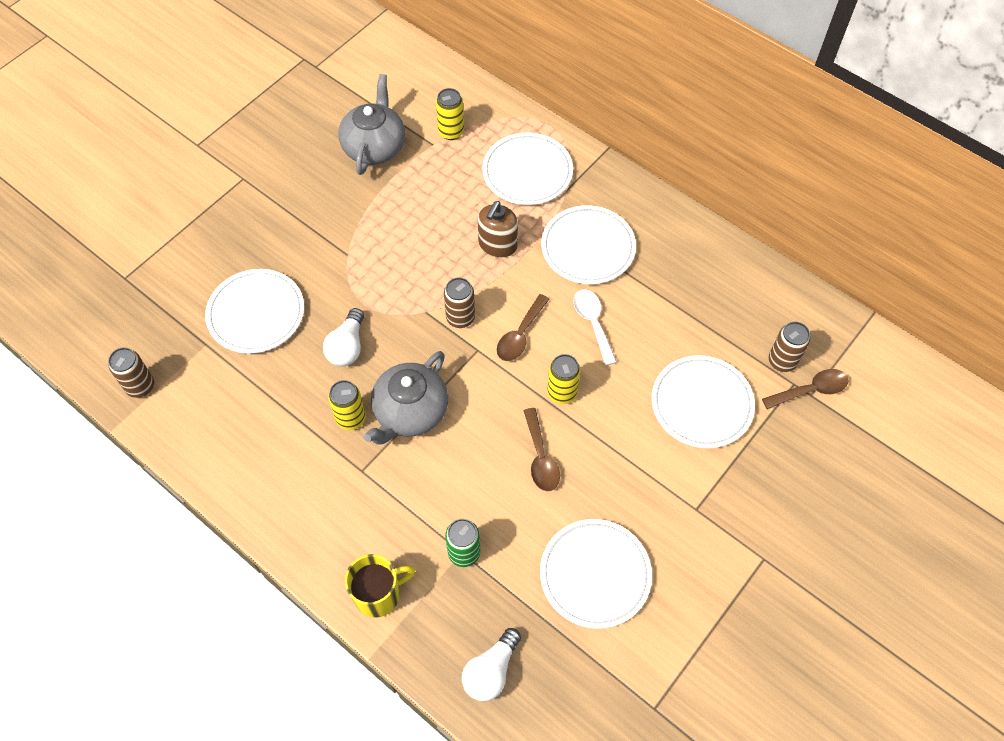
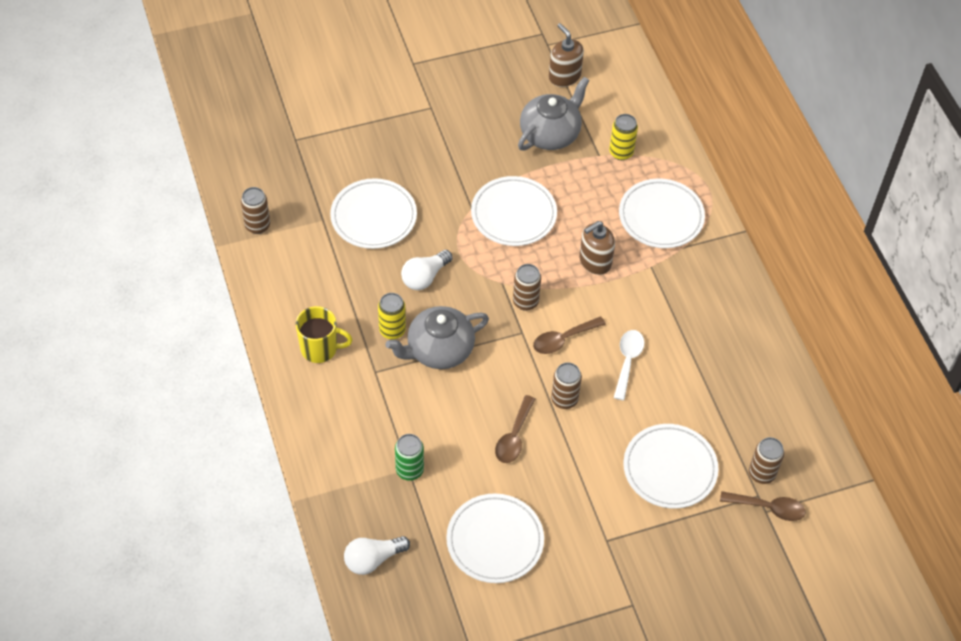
camera: 30 degrees right, 5 degrees down
yellow mug [345,554,415,618] -> yellow mug moved to [296,306,353,363]
white plate [541,205,636,284] -> white plate moved to [471,176,557,246]
yellow can [547,354,580,404] -> brown can [551,362,582,409]
none -> brown soap dispenser [549,23,584,87]

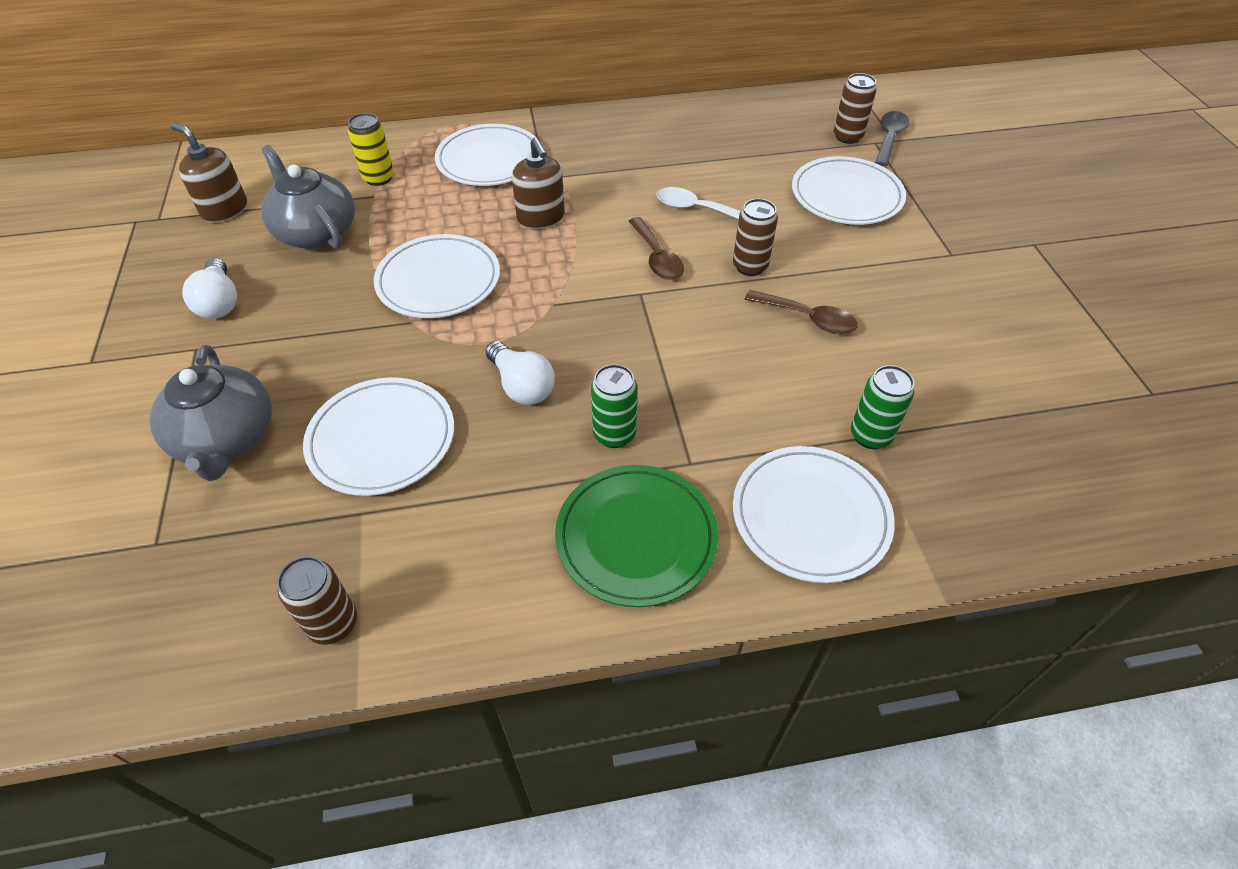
camera: 80 degrees left, 5 degrees down
yellow mug [296,306,353,363] -> green plate [555,465,718,607]
white light bulb [344,536,410,575] -> white light bulb moved to [182,258,237,319]
yellow can [378,293,406,340] -> green can [591,364,638,448]
grey teapot [385,306,489,369] -> grey teapot moved to [150,345,272,481]
white plate [446,494,544,583] -> white plate moved to [733,446,895,583]
brown can [513,264,541,311] -> none
brown soap dispenser [549,23,584,87] -> brown soap dispenser turned 60 degrees clockwise [171,123,247,223]
brown spoon [720,491,806,521] -> grey spoon [875,111,909,166]

